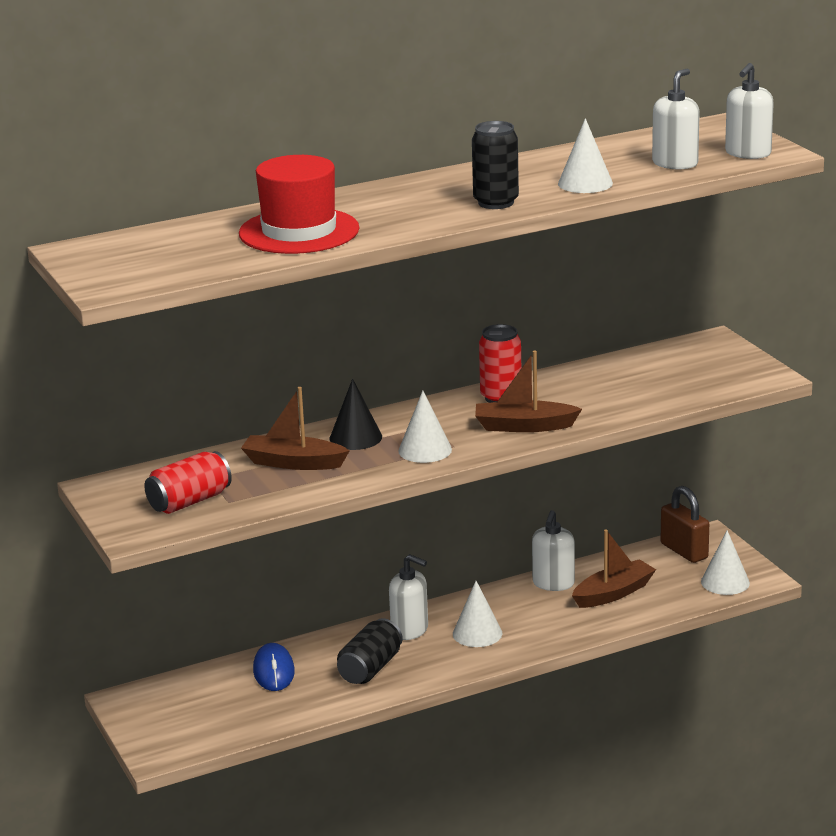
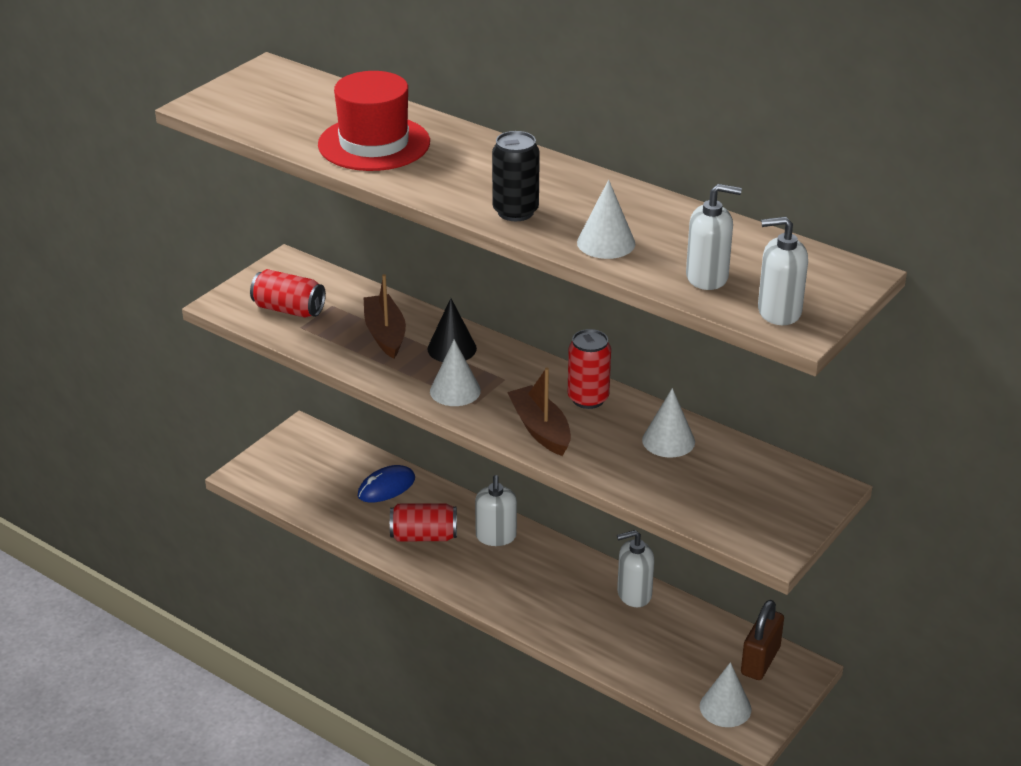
camera: 60 degrees right, 10 degrees up
black can [337,618,403,684] -> red can [390,503,457,541]
white cone [453,581,502,647] -> white cone moved to [642,388,695,458]
brown boat [572,529,656,608] -> none

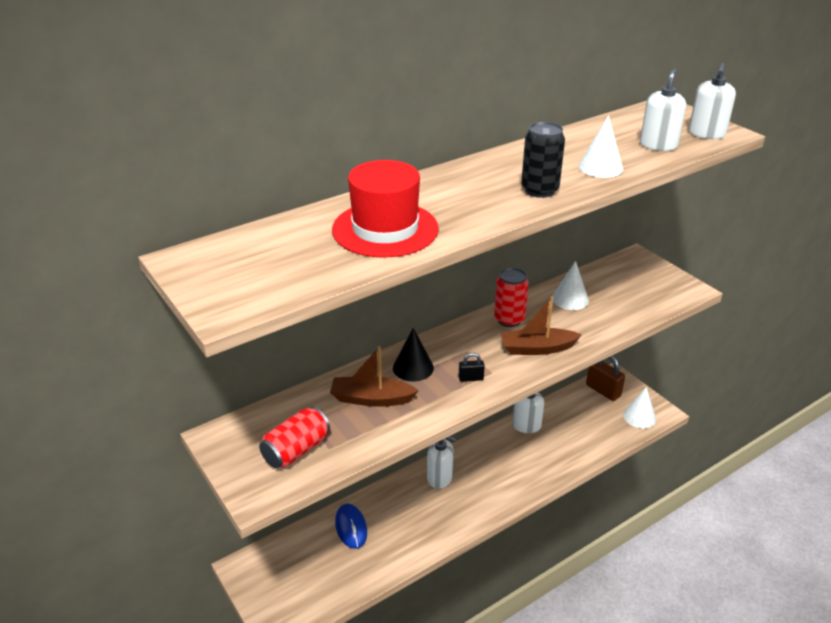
camera: 70 degrees left, 0 degrees up
red can [390,503,457,541] -> none
white cone [430,339,481,406] -> black padlock [459,353,485,382]

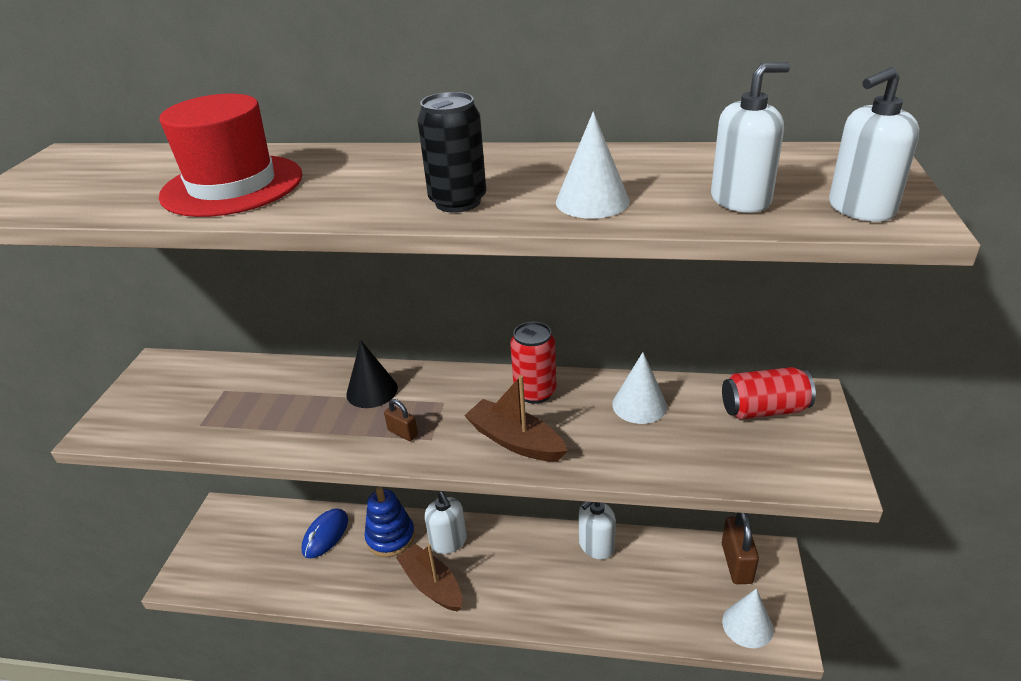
camera: 45 degrees right, 0 degrees up
red can [259,406,330,468] -> red can moved to [722,367,816,419]
brown boat [330,346,419,407] -> brown boat moved to [396,544,462,612]
black padlock [459,353,485,382] -> brown padlock [384,399,418,441]
none -> blue stacking toy [364,487,415,557]

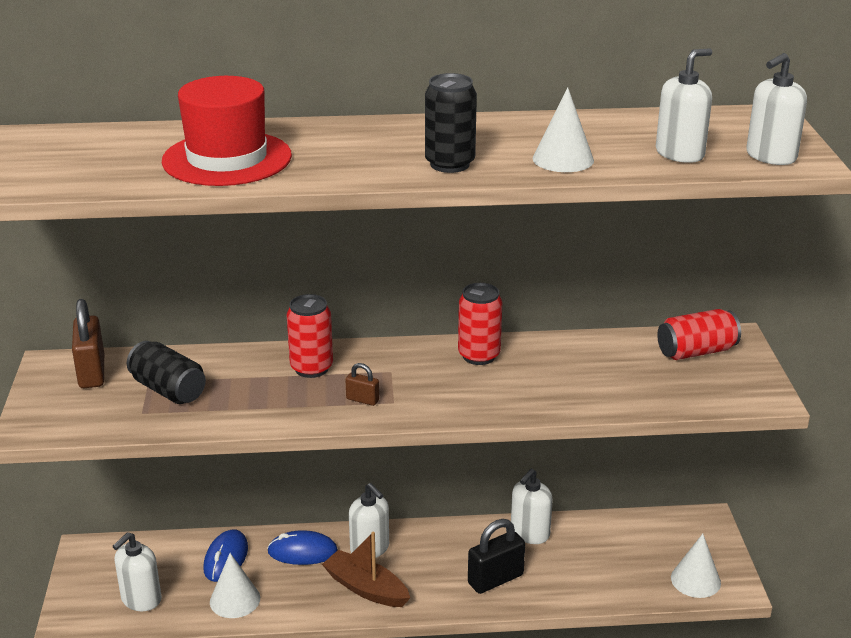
camera: 15 degrees left, 5 degrees down
black cone [346,340,398,408] -> red can [287,294,333,378]
blue stacking toy [364,487,415,557] -> blue mouse [267,530,338,565]
brown boat [464,375,567,462] -> none
white cone [612,352,667,424] -> white cone moved to [210,553,260,618]
brown padlock [722,513,759,584] -> brown padlock moved to [72,299,104,388]
none -> white soap dispenser [113,532,162,611]
none -> black can [127,341,206,404]
none -> black padlock [468,519,525,594]

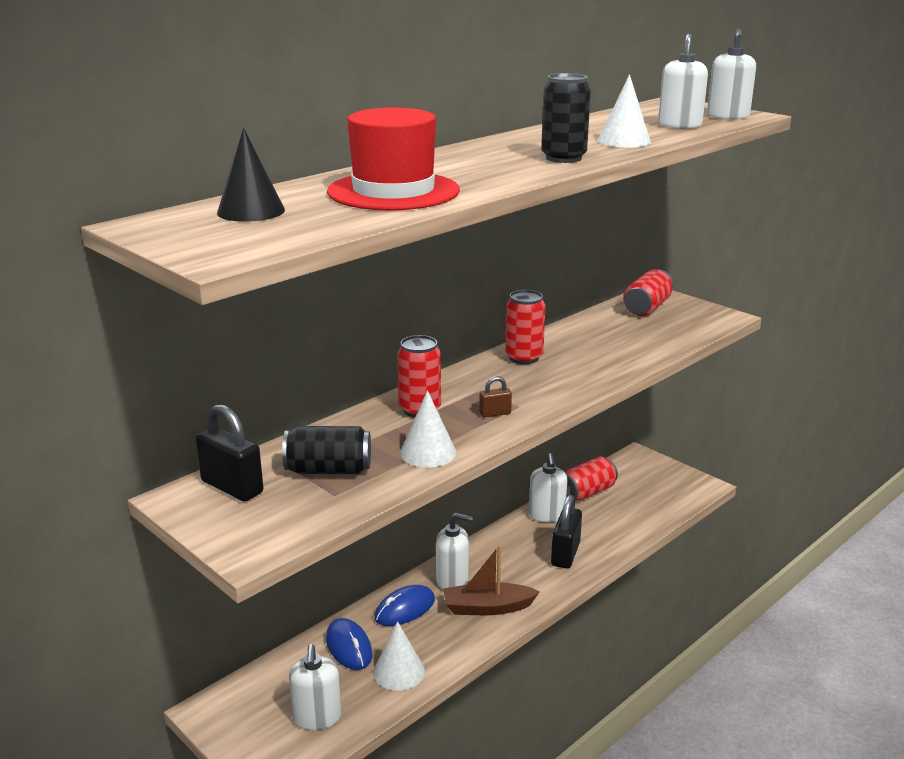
camera: 40 degrees left, 5 degrees down
brown padlock [72,299,104,388] -> black padlock [196,404,263,502]
white cone [671,534,721,598] -> white cone moved to [400,390,456,468]
none -> black cone [217,128,285,222]
none -> red can [565,457,618,501]

